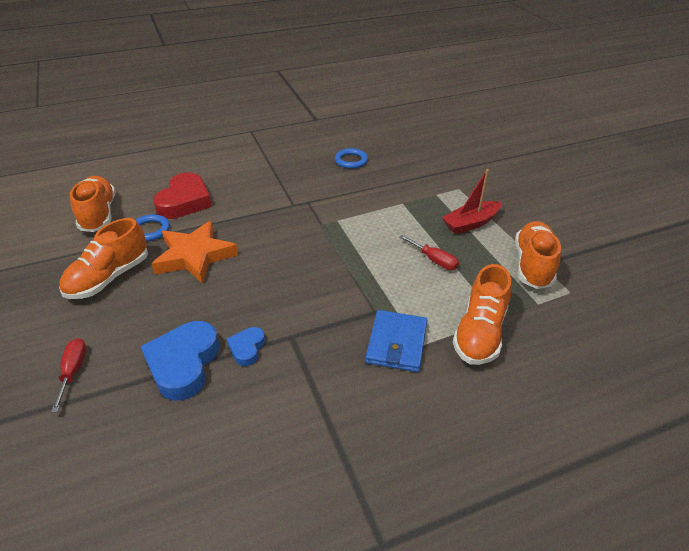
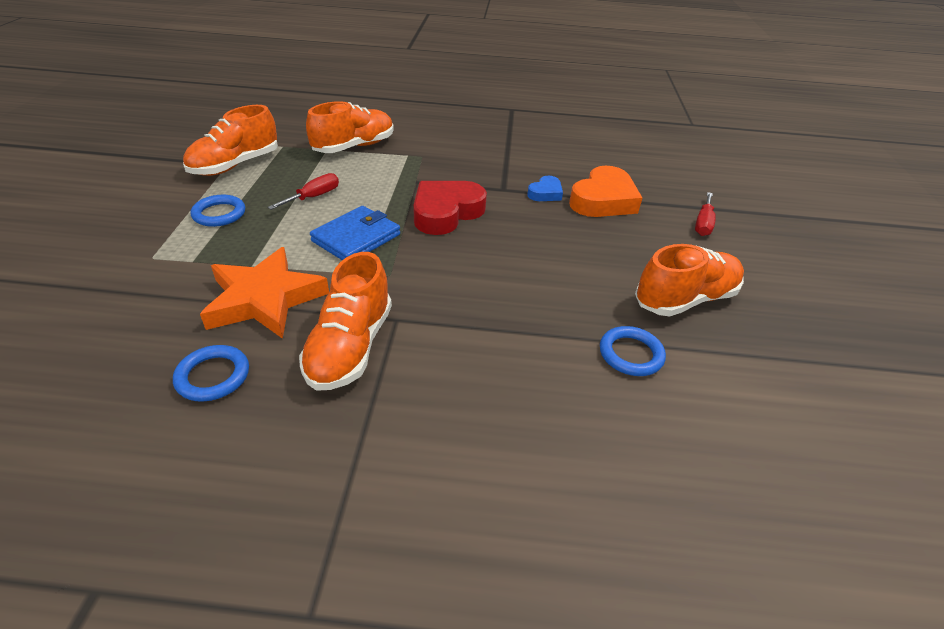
camera: 155 degrees left, 0 degrees up
orange shoe [70,176,116,232] -> orange shoe moved to [299,252,392,391]
blue heart [140,321,220,401] -> orange heart [569,166,642,217]
orange star [151,221,238,284] -> orange star moved to [200,247,329,339]
red heart [153,172,212,219] -> red heart moved to [413,181,487,235]
blue wallet [365,310,427,372] -> blue wallet moved to [310,206,400,260]
red screwdriver [399,235,459,270] -> red screwdriver turned 60 degrees clockwise [268,173,339,210]
red boat [442,169,502,234] -> blue ring [191,195,245,227]

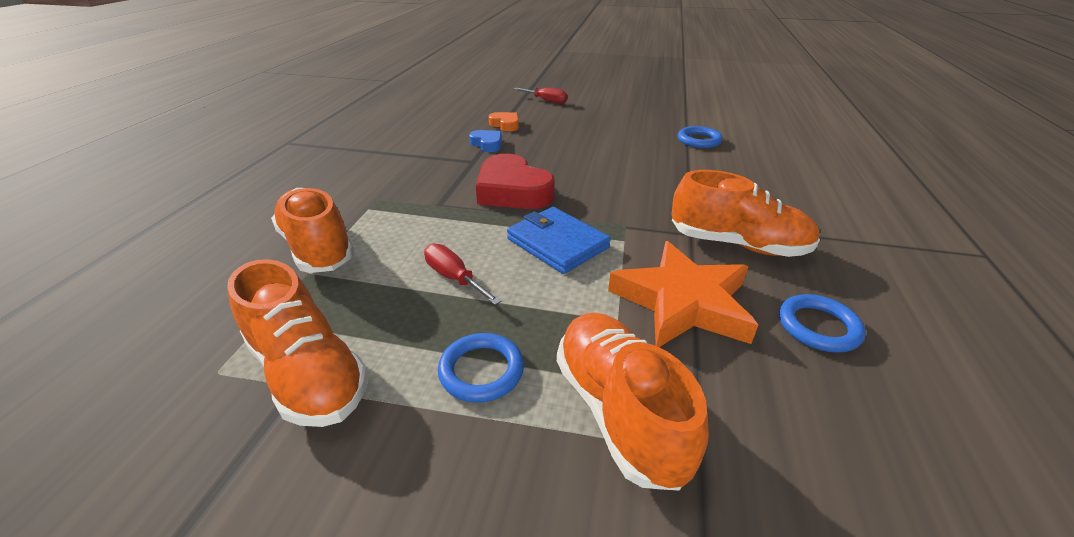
camera: 80 degrees left, 5 degrees down
orange heart [569,166,642,217] -> orange heart [489,112,519,131], size x0.52
orange shoe [635,244,744,317] -> orange shoe moved to [557,313,709,491]

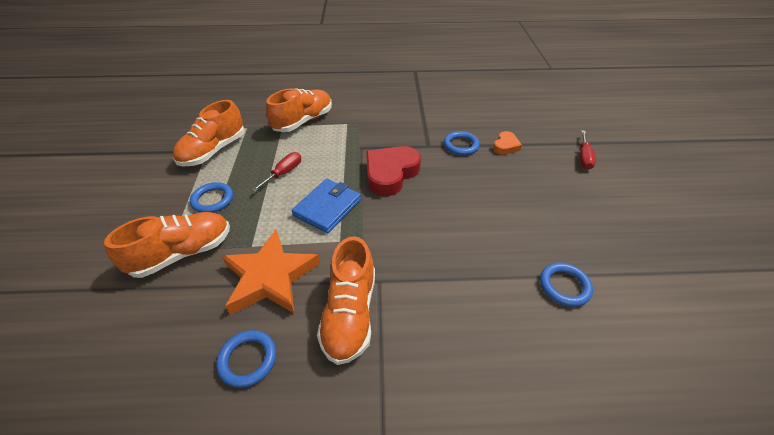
camera: 75 degrees right, 10 degrees up
blue heart [469,130,502,152] -> blue ring [444,131,480,155]

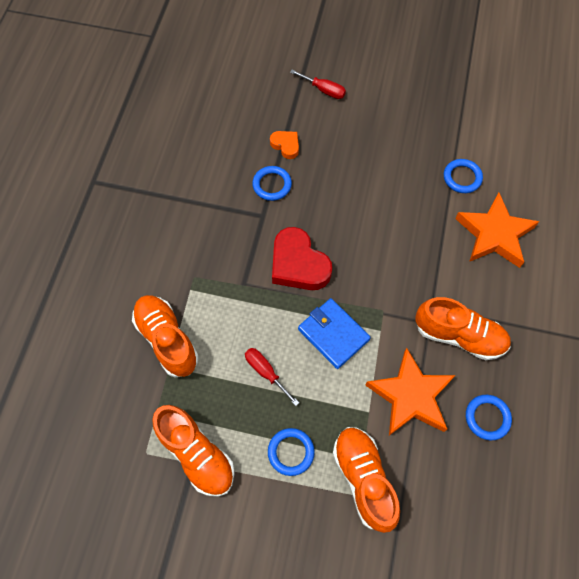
camera: 75 degrees left, 20 degrees up
none -> orange star [455,193,539,268]

